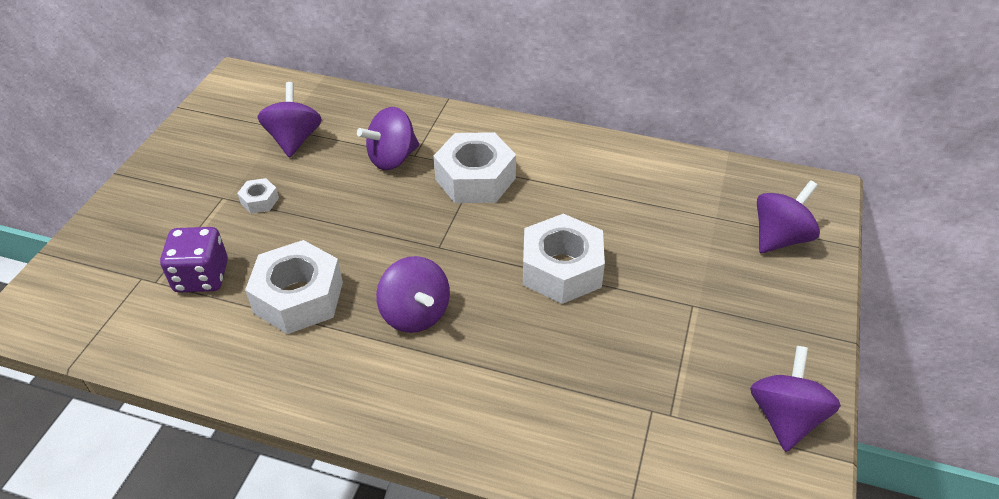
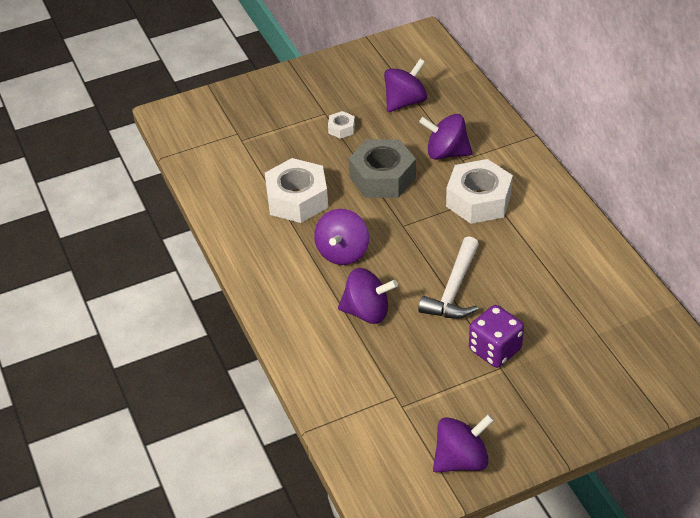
camera: 50 degrees right, 0 degrees up
purple dice [160,227,228,293] -> purple dice moved to [469,305,524,368]
white nut [523,214,605,304] -> white hammer [418,236,479,319]
purple spinning top [757,180,820,253] -> purple spinning top moved to [338,268,398,324]
none -> grey nut [349,139,416,198]

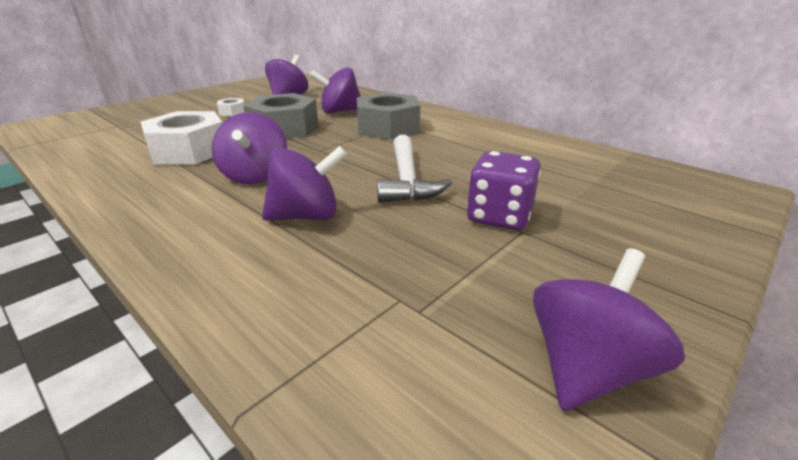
camera: 25 degrees left, 15 degrees down
white nut [446,159,513,224] -> grey nut [357,92,420,140]

